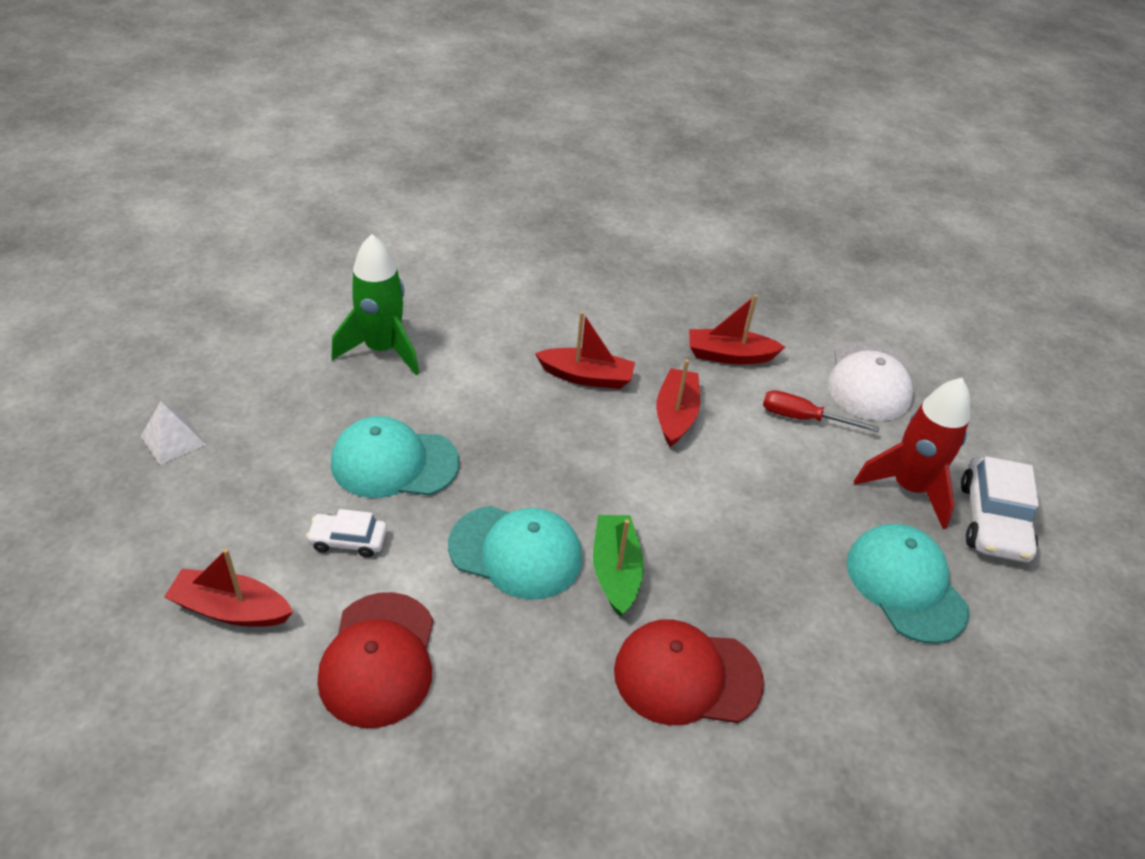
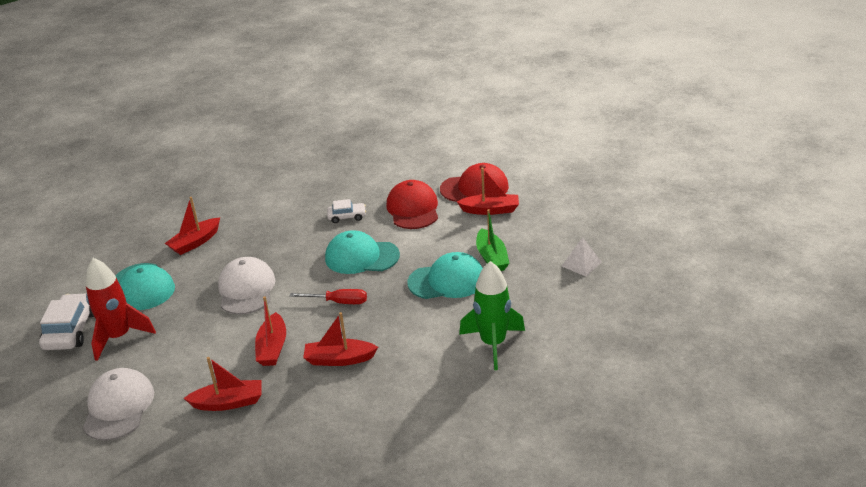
camera: 175 degrees right, 10 degrees down
white car [306,509,387,558] -> white car moved to [327,199,366,223]
green boat [593,515,644,616] -> green boat moved to [476,209,510,271]
red cap [614,619,764,725] -> red cap moved to [440,163,509,202]
red screwdriver [763,390,879,432] -> red screwdriver moved to [289,289,367,304]
none -> red boat [165,197,220,255]
none -> white cap [218,257,276,315]

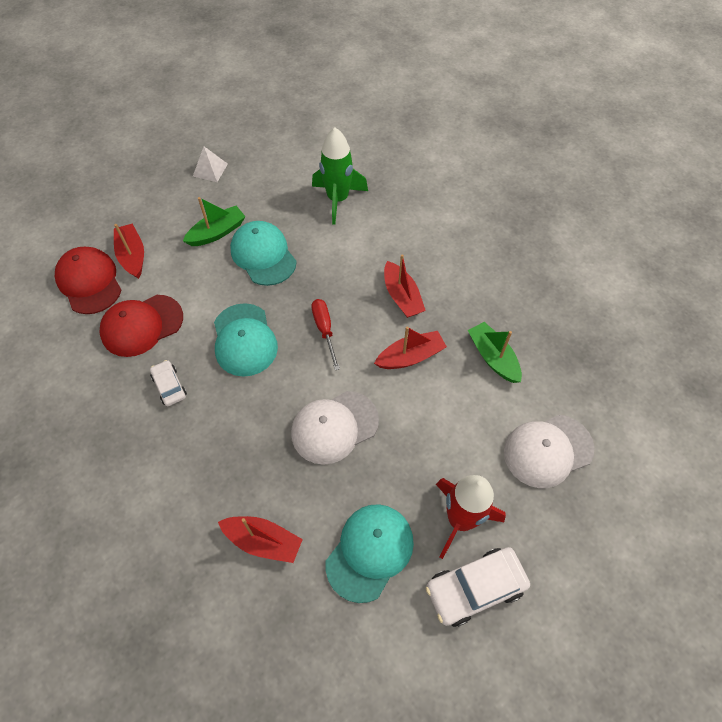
camera: 115 degrees left, 25 degrees up
red boat [183,357,261,411] -> green boat [468,322,522,383]

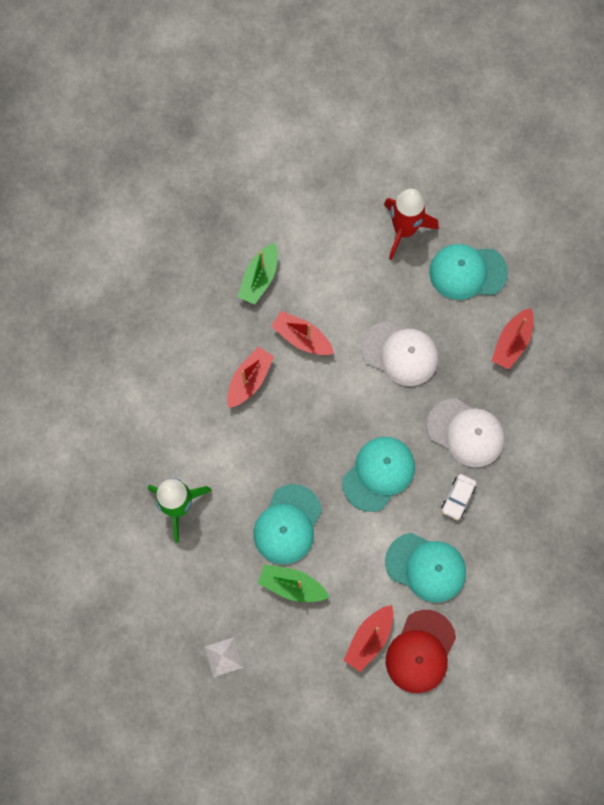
camera: 125 degrees left, 15 degrees up
red cap [99,295,183,357] -> turquoise cap [385,533,466,602]
red boat [218,516,303,563] -> red boat turned 135 degrees counterclockwise [491,308,534,370]
red screwdriver [311,299,340,370] -> none
white car [426,547,530,627] -> none
white cap [504,415,595,488] -> white cap moved to [427,398,505,467]

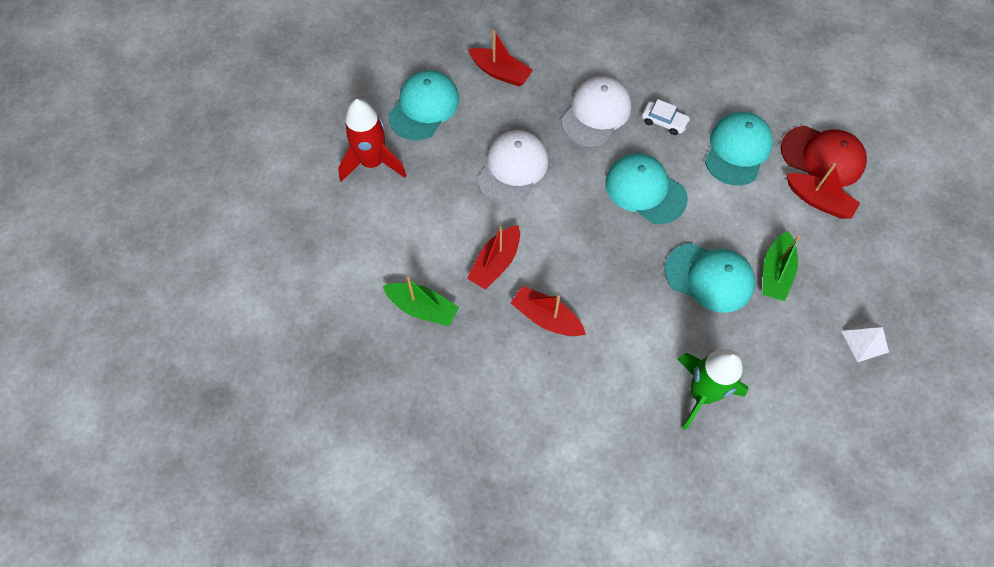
camera: 90 degrees left, 10 degrees down
turquoise cap [429,244,508,300] -> turquoise cap turned 150 degrees counterclockwise [388,70,459,141]

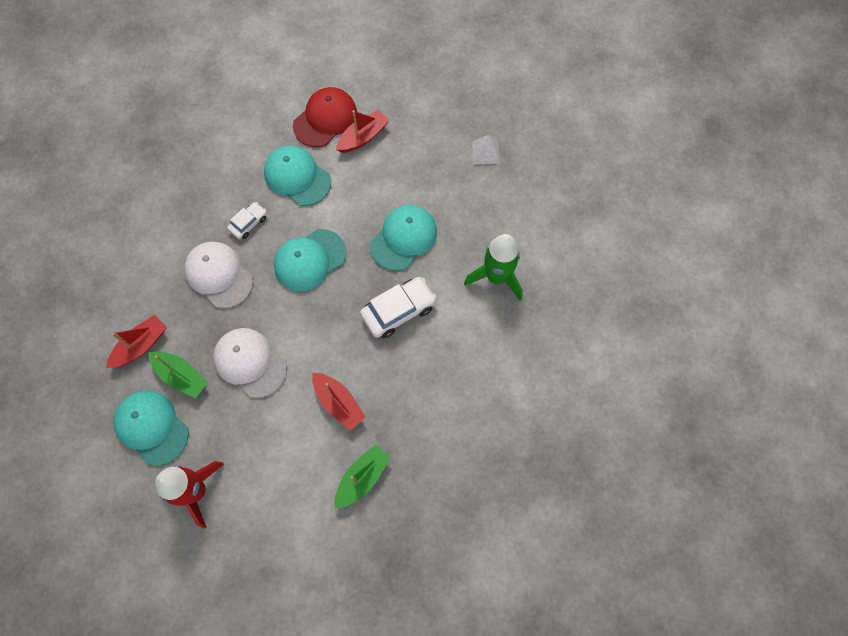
camera: 75 degrees left, 5 degrees up
red boat [511,286,586,336] -> none
green boat [763,231,800,301] -> green boat moved to [148,351,208,398]
none -> white car [360,277,437,338]

